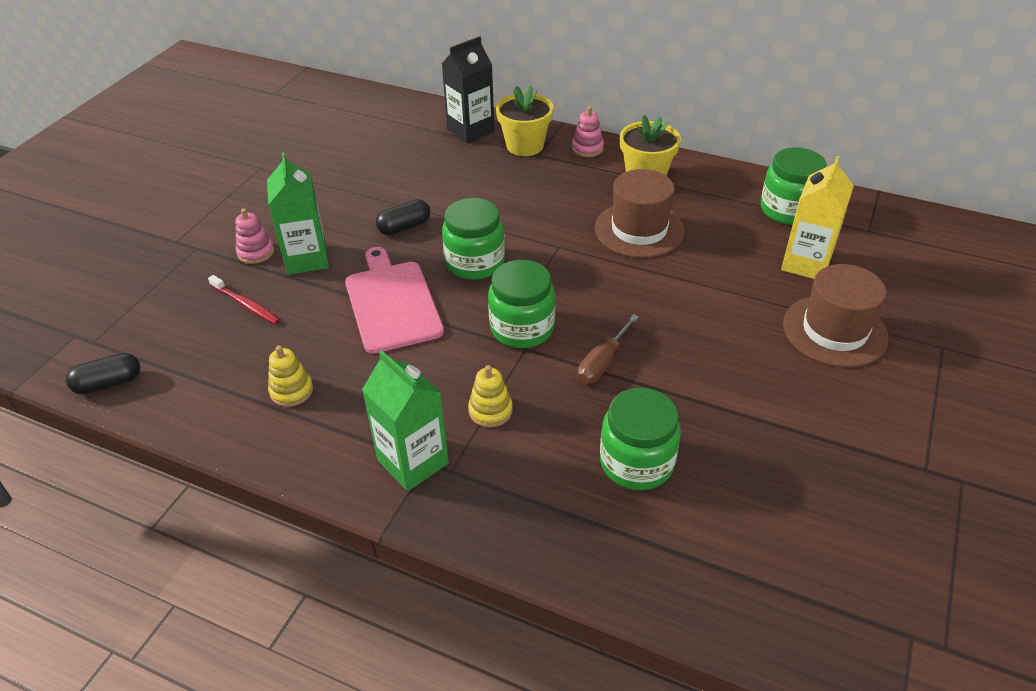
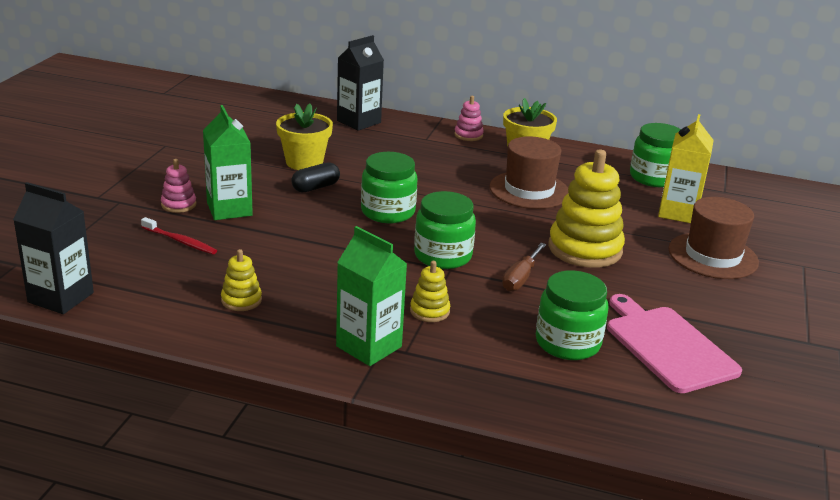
camera: 10 degrees left, 15 degrees down
black capsule [66,353,140,395] -> black carton [13,182,94,314]
pink cutting board [345,247,444,354] -> pink cutting board moved to [607,294,742,393]
yellow flower pot [496,85,553,156] -> yellow flower pot moved to [276,103,333,170]
none -> yellow stacking toy [548,150,625,268]

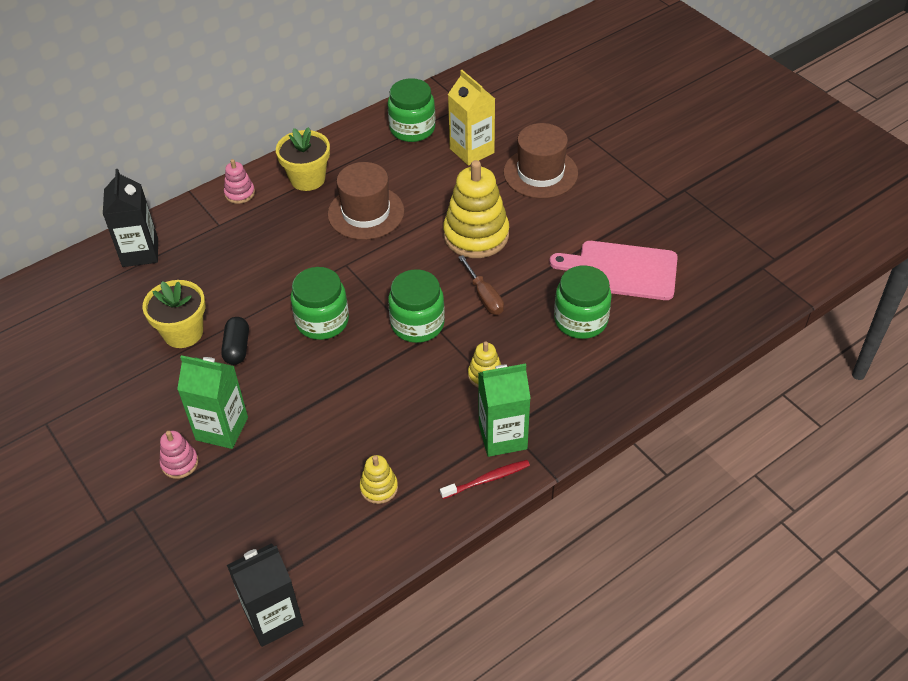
camera: 50 degrees left, 20 degrees up
red toothbrush [141,217,217,254] -> red toothbrush moved to [440,460,530,499]

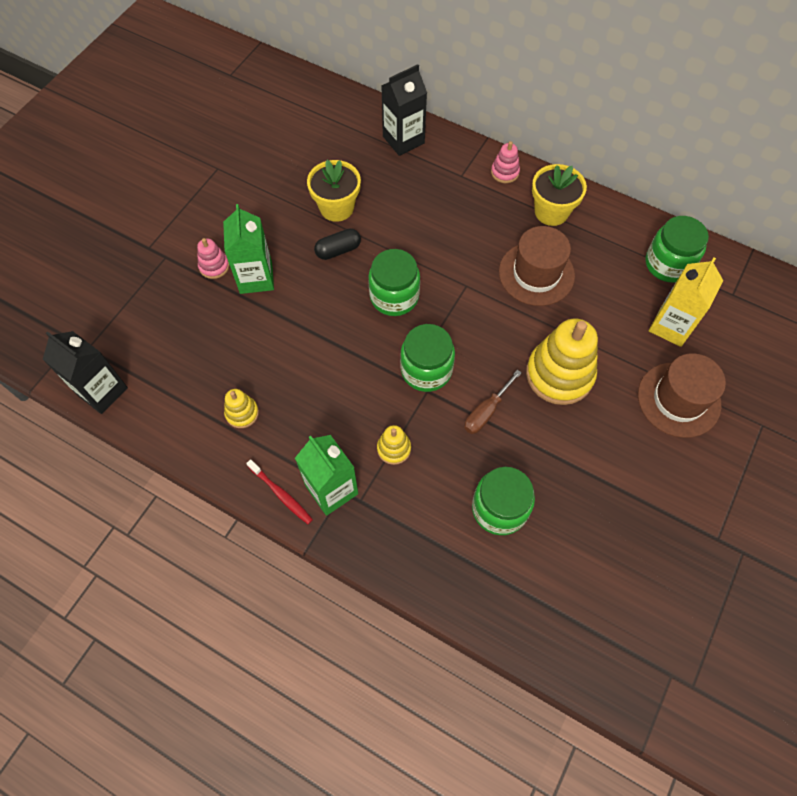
camera: 65 degrees right, 15 degrees up
pink cutting board [550,241,678,300] -> none

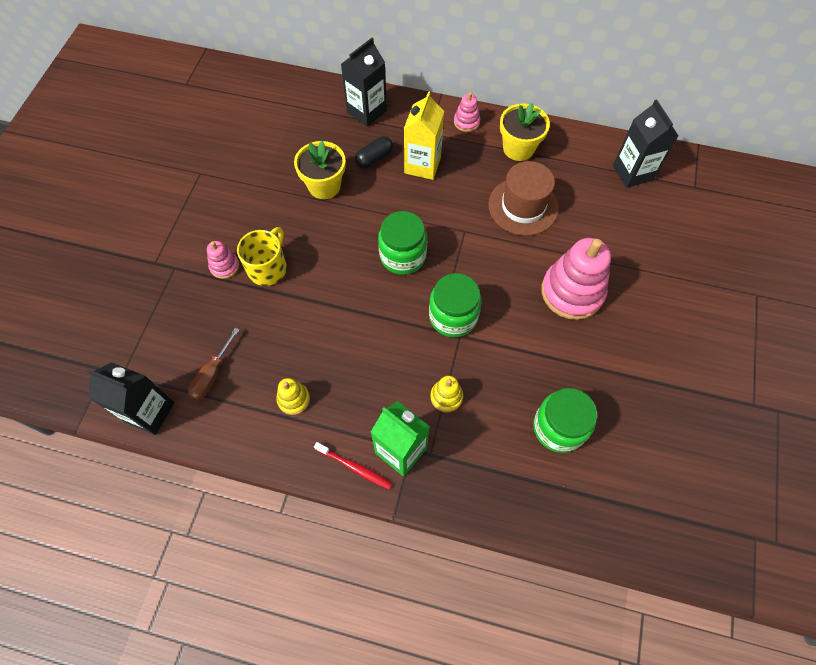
camera: 15 degrees left, 0 degrees up
green carton [223,204,274,294] -> yellow mug [237,227,287,286]
black capsule [314,228,361,260] -> black capsule moved to [355,136,393,169]
brown screwdriver [464,370,522,434] -> brown screwdriver moved to [188,328,239,400]
yellow stacking toy [526,319,598,405] -> pink stacking toy [541,238,611,320]
brown hat [638,353,726,438] -> none
green jar [645,216,709,283] -> black carton [613,99,678,188]
yellow carton [649,257,723,347] -> yellow carton moved to [404,91,444,180]

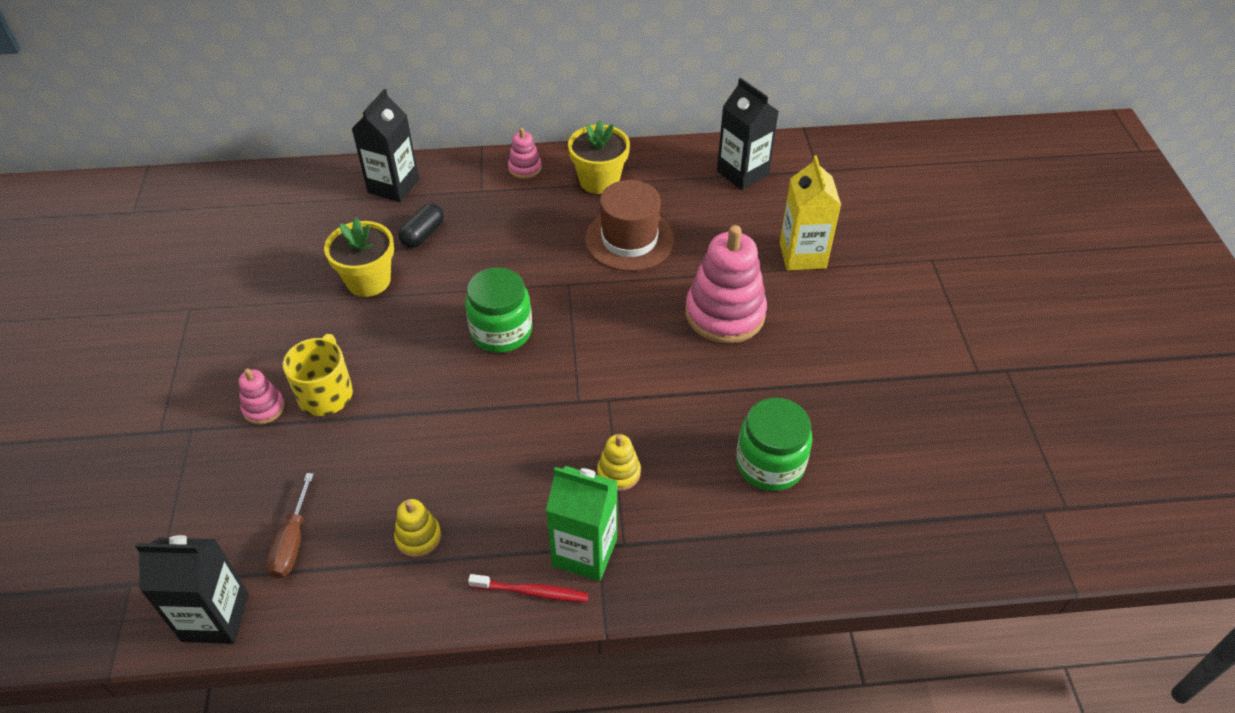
camera: 20 degrees left, 15 degrees down
yellow carton [404,91,444,180] -> yellow carton moved to [780,156,841,271]
green jar [429,273,482,337] -> none

